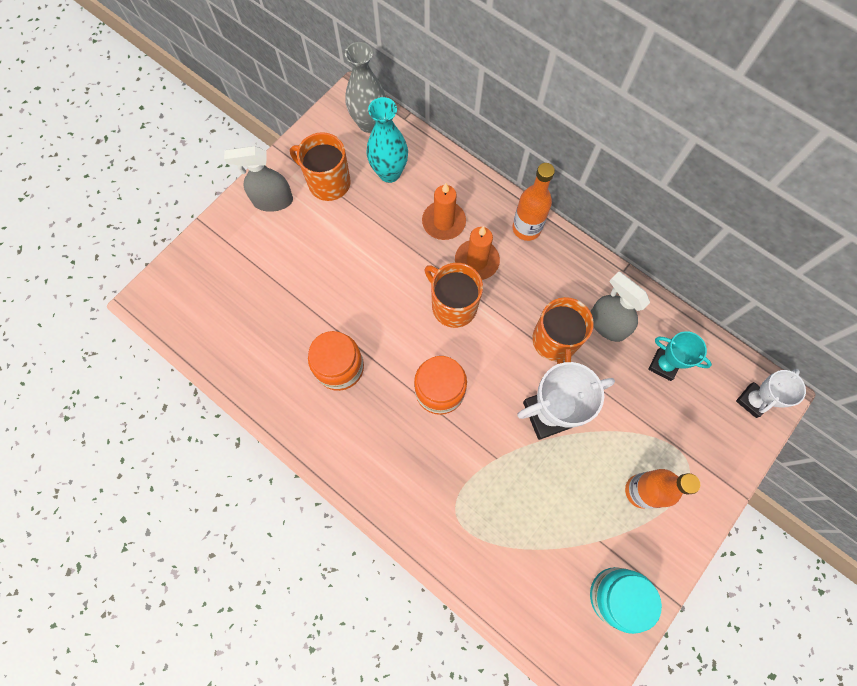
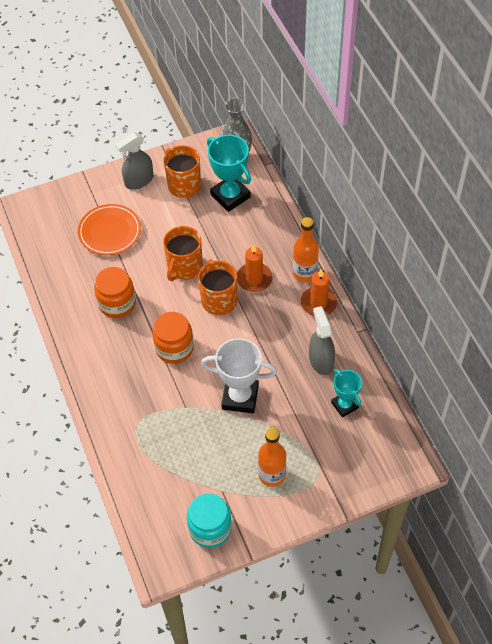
camera: 30 degrees right, 15 degrees down
grey spray bottle [224,146,293,212] -> grey spray bottle turned 60 degrees counterclockwise [115,132,153,190]
turquoise vase [366,97,408,183] -> turquoise trophy [207,135,251,212]
orange candle [422,183,466,240] -> orange candle moved to [301,269,337,316]
orange mug [532,297,594,364] -> orange mug moved to [163,226,203,281]
white trophy [736,369,806,418] -> none
none -> orange plate [78,204,141,255]

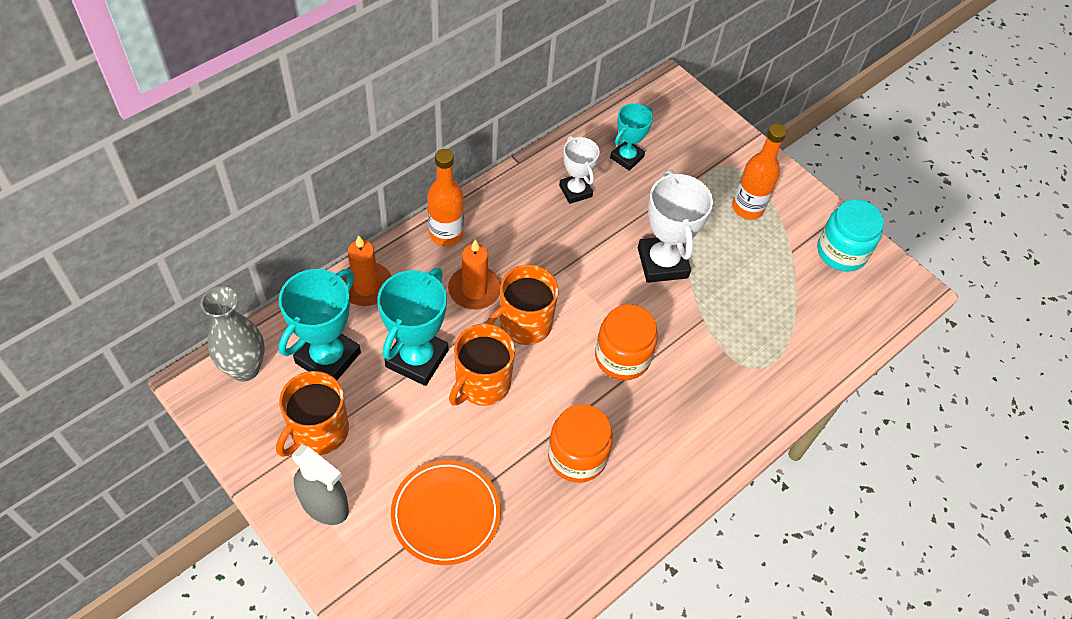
camera: 115 degrees left, 0 degrees up
orange mug [163,226,203,281] -> orange mug turned 120 degrees clockwise [449,324,515,406]
orange candle [301,269,337,316] -> orange candle moved to [342,235,391,306]
grey spray bottle [309,306,335,375] -> white trophy [559,136,600,204]
none -> turquoise trophy [377,268,448,386]

